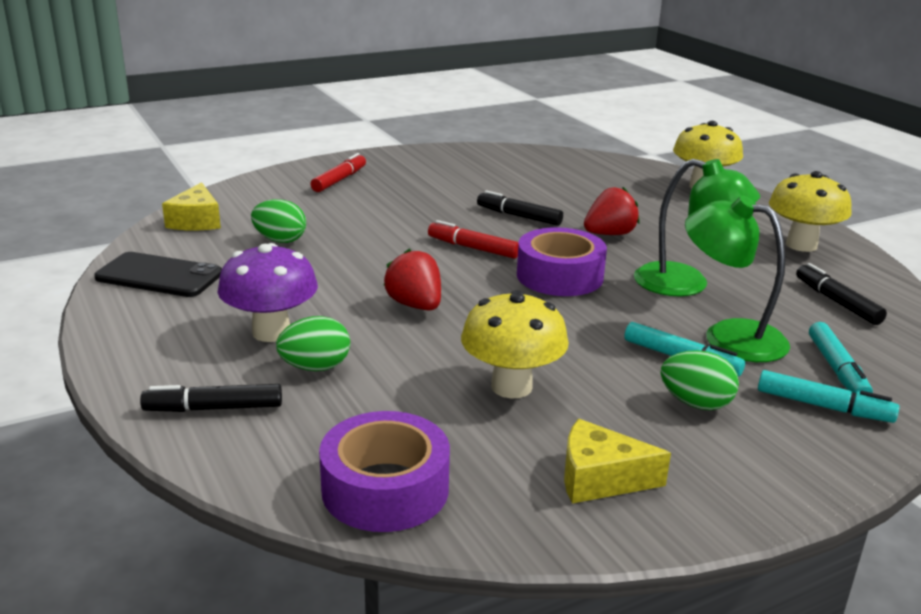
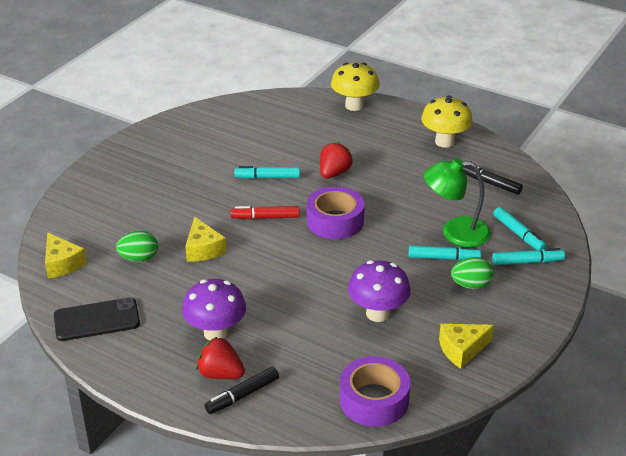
camera: 30 degrees left, 10 degrees up
green egg [276,316,350,371] -> none
red marker [311,153,366,192] -> none
red strawberry [383,249,441,311] -> red strawberry moved to [196,337,245,379]
yellow mushroom [461,290,569,398] -> purple mushroom [348,260,411,322]
black marker [477,190,563,226] -> turquoise marker [234,166,300,179]
green lamp [634,159,760,296] -> none
none -> yellow cheese [185,216,226,261]

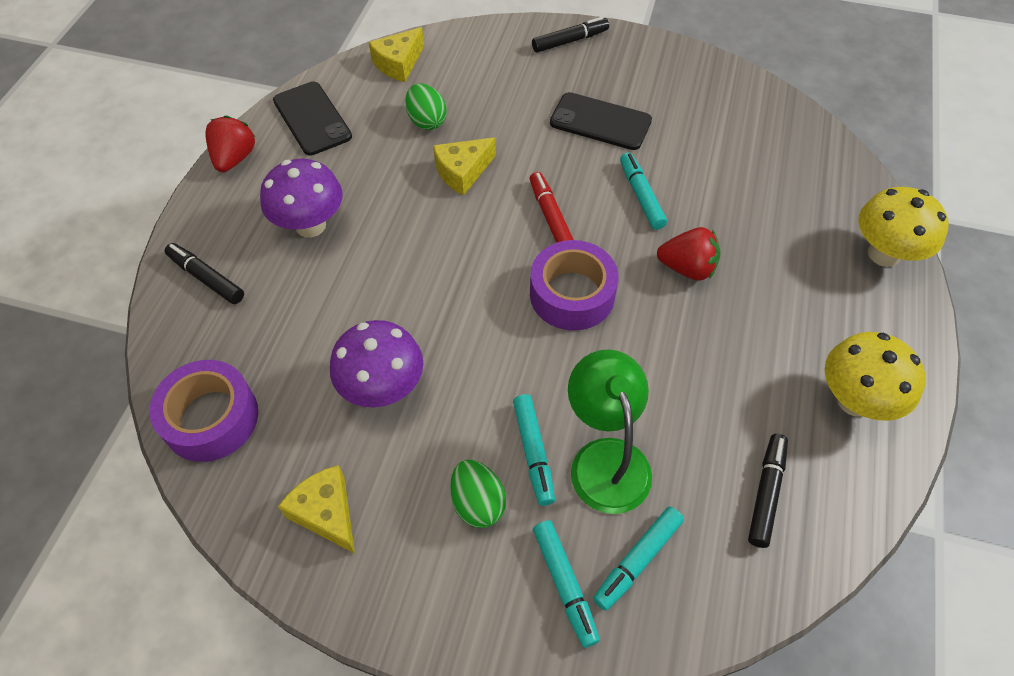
camera: 75 degrees right, 20 degrees up
red strawberry [196,337,245,379] -> red strawberry moved to [205,116,255,172]
none -> black marker [532,17,609,52]
none -> black phone [550,92,652,150]

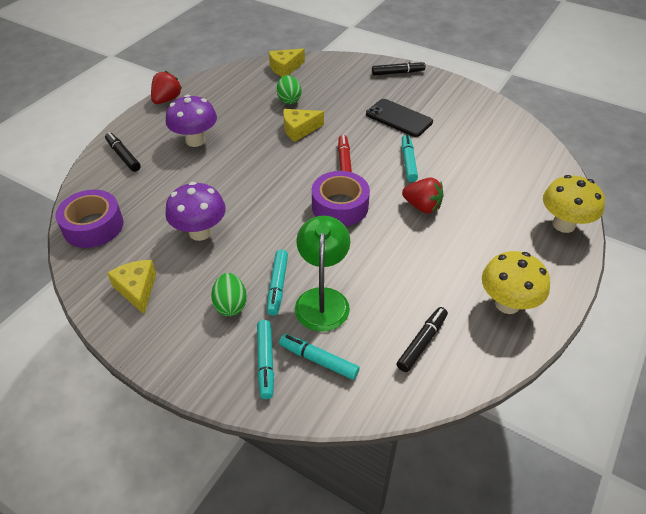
camera: 15 degrees right, 10 degrees down
black phone [273,82,352,156] -> none
turquoise marker [593,507,684,611] -> turquoise marker turned 60 degrees clockwise [279,334,360,380]

